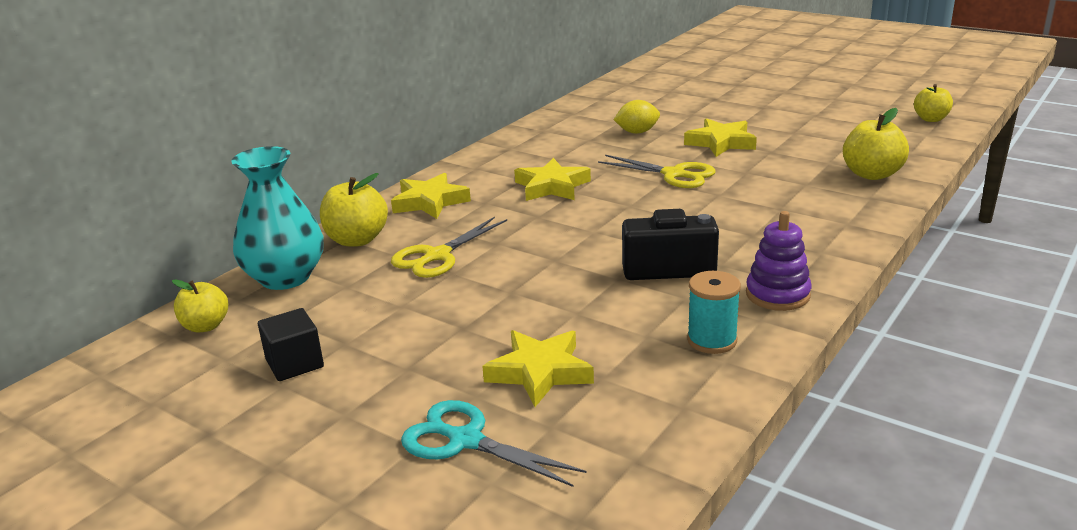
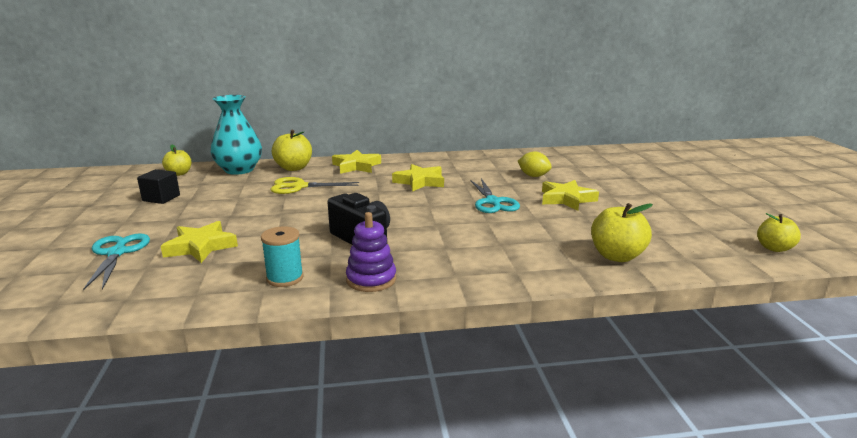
camera: 45 degrees right, 5 degrees down
yellow scissors [598,155,715,188] -> turquoise scissors [470,179,520,213]

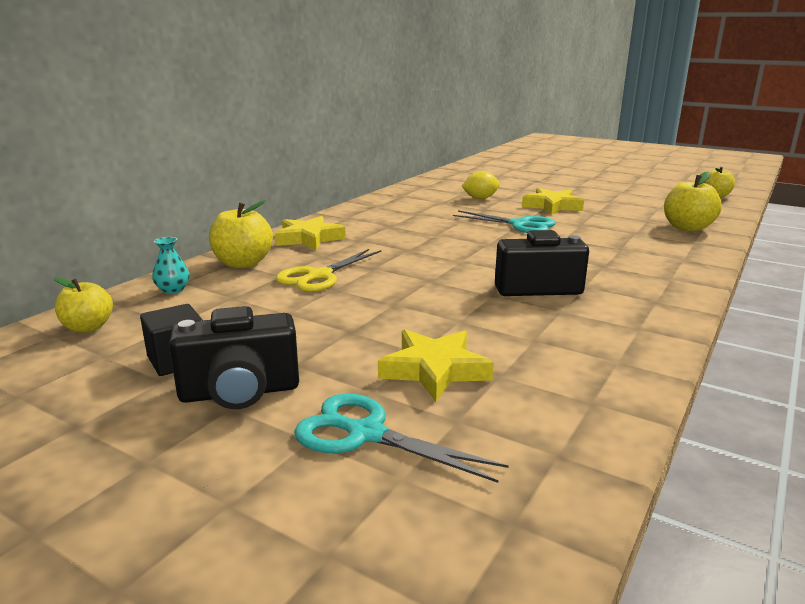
camera: 50 degrees left, 0 degrees up
turquoise vase [211,95,262,175] -> turquoise vase [152,237,190,294], size x0.42
turquoise spool [261,226,304,287] -> none
purple stacking toy [346,212,396,292] -> none
yellow star [392,164,444,192] -> none
none -> black camera [169,306,299,409]

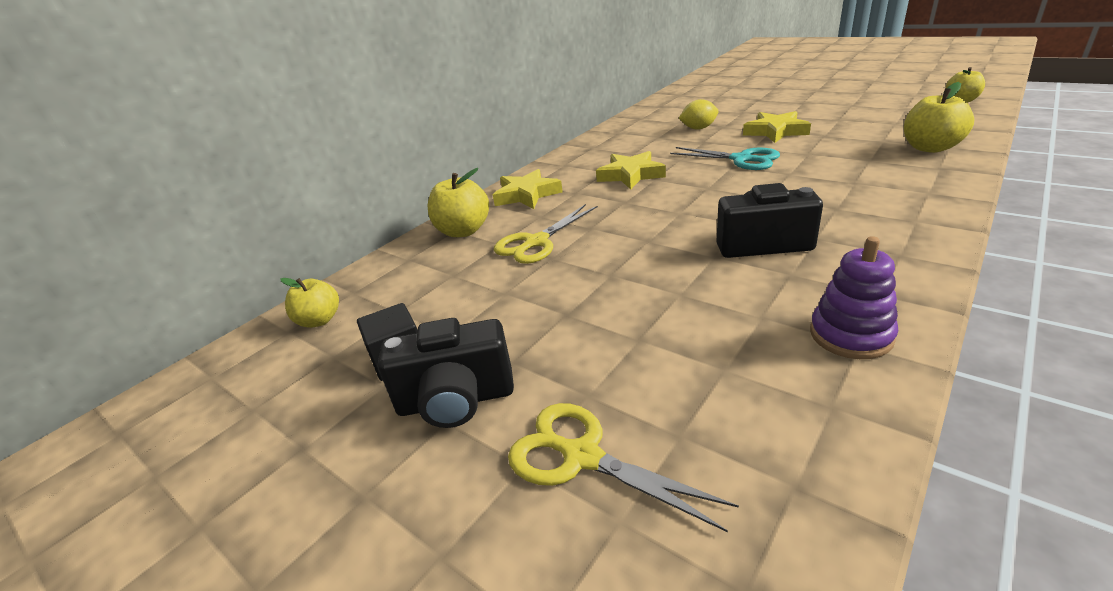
camera: 10 degrees right, 10 degrees up
turquoise vase [152,237,190,294] -> none
turquoise scissors [294,393,509,483] -> yellow scissors [508,403,739,532]
yellow star [378,330,494,402] -> yellow star moved to [596,151,666,190]
none -> purple stacking toy [810,236,898,359]

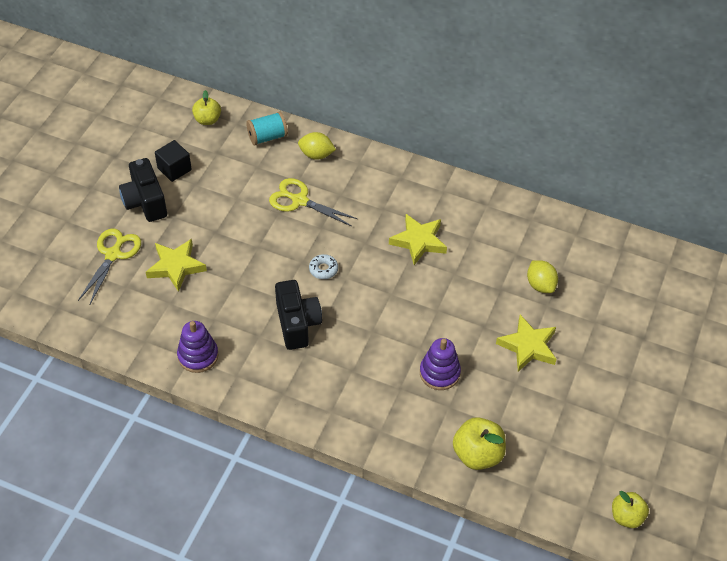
camera: 70 degrees right, 20 degrees up
yellow apple [428,168,489,237] -> yellow lemon [298,132,336,160]
yellow star [493,169,563,209] -> yellow star moved to [146,239,207,292]
turquoise scissors [670,147,780,170] -> none
none -> turquoise spool [246,112,288,145]
none -> white donut [309,254,338,279]
none -> purple stacking toy [420,338,461,390]

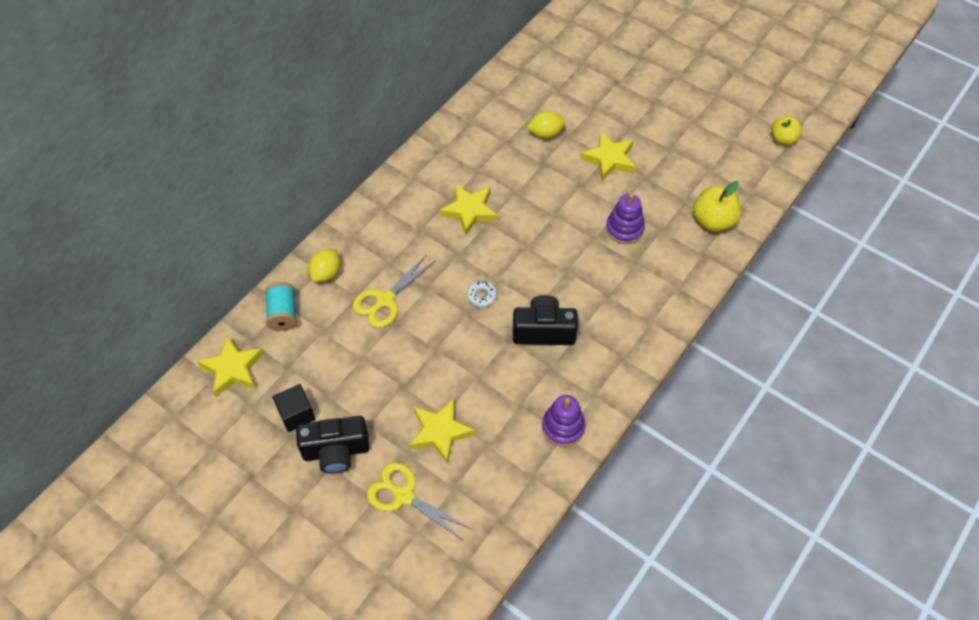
camera: 75 degrees left, 5 degrees up
yellow apple [192,90,221,125] -> yellow star [197,335,264,397]

